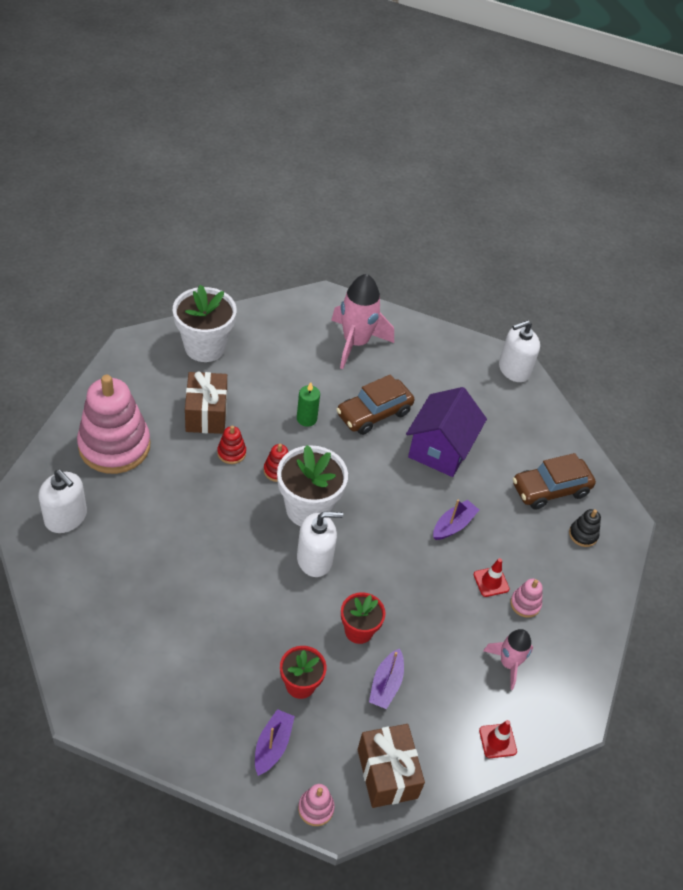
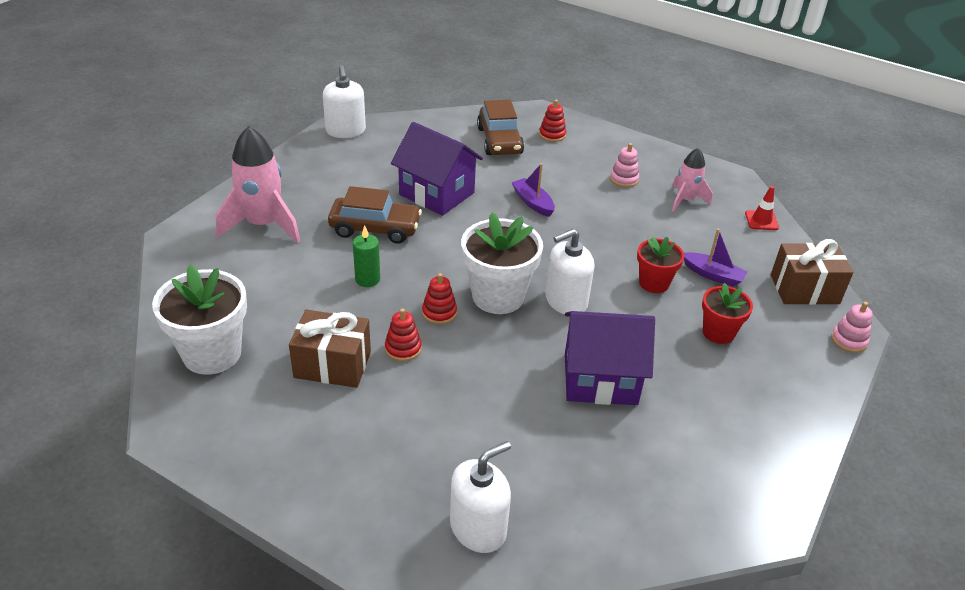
camera: 75 degrees left, 10 degrees down
pink stacking toy [77,375,150,474] -> none
purple boat [255,709,295,776] -> none
white soap dispenser [297,512,343,577] -> white soap dispenser turned 120 degrees counterclockwise [546,229,594,315]
brown car [336,374,414,435] -> brown car turned 60 degrees counterclockwise [328,186,422,244]
red traffic cone [473,558,510,597] -> none
black stacking toy [569,509,601,547] -> red stacking toy [539,100,566,142]
none -> purple house [565,311,655,405]

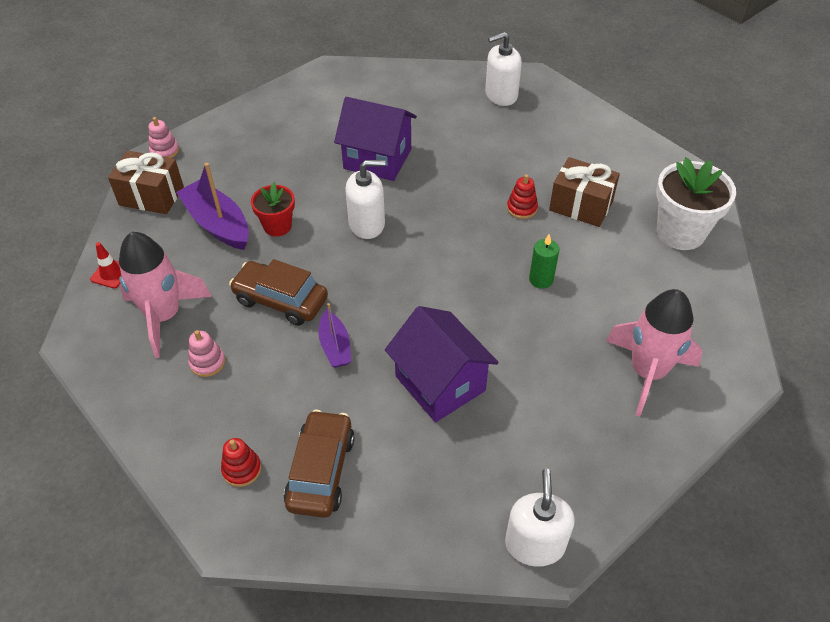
camera: 160 degrees left, 10 degrees up
brown car [328,186,422,244] -> brown car moved to [229,259,328,326]
red stacking toy [422,273,457,325] -> none
white flower pot [461,212,543,314] -> none
pink rocket [672,148,712,212] -> pink rocket [119,232,212,358], size x1.72
purple boat [684,229,747,287] -> purple boat [176,163,249,250], size x1.68
red flower pot [702,283,753,344] -> none

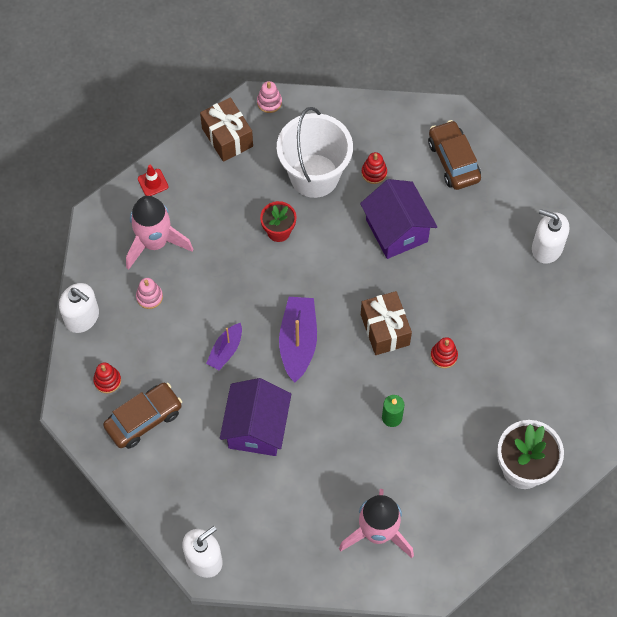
camera: 45 degrees right, 15 degrees up
purple boat [176,163,249,250] -> purple boat moved to [279,297,317,383]
brown car [229,259,328,326] -> brown car moved to [428,120,481,190]
white soap dispenser [346,160,385,239] -> white soap dispenser moved to [59,283,99,333]
brown gift [549,157,620,227] -> brown gift moved to [361,291,412,355]
none -> white bucket [277,107,353,198]
none -> red stacking toy [361,152,387,184]

